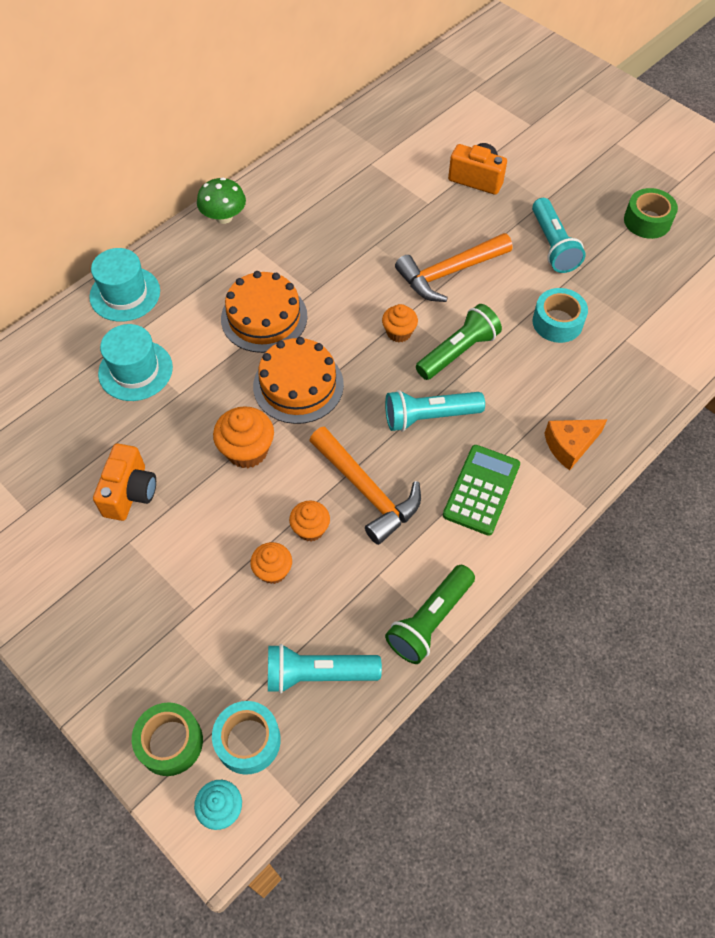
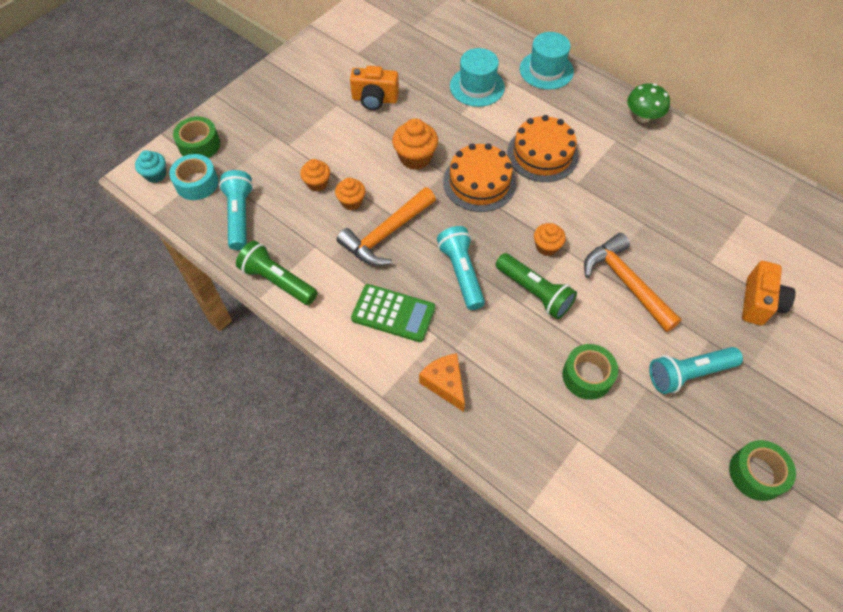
camera: 85 degrees right, 0 degrees up
turquoise tape [533,288,588,343] -> green tape [562,344,618,400]

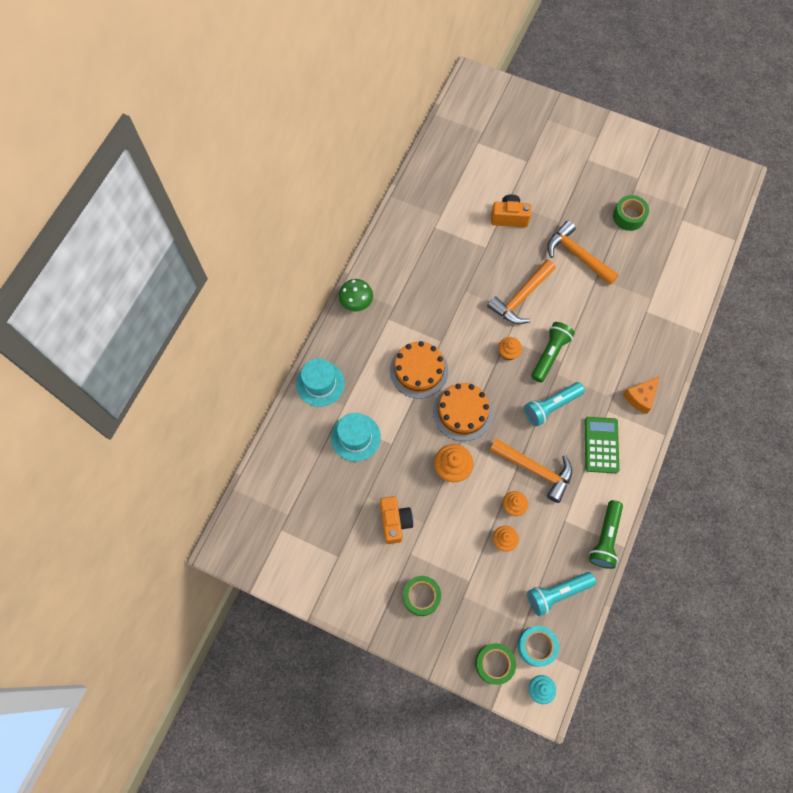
camera: 105 degrees left, 10 degrees up
green tape [562,344,618,400] -> green tape moved to [403,576,441,616]
turquoise flashlight [649,347,743,394] -> orange hammer [547,221,619,285]

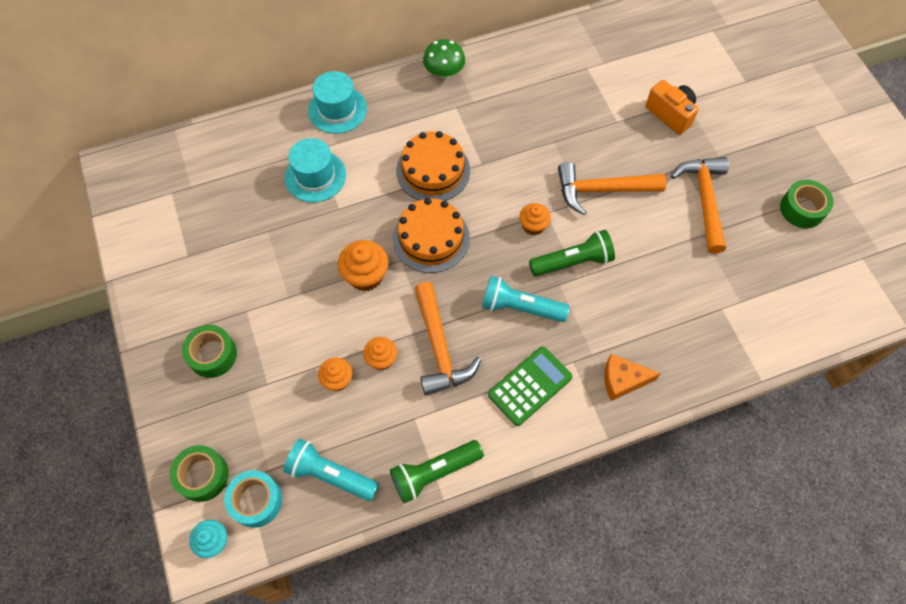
camera: 45 degrees right, 5 degrees down
orange camera [380,496,413,544] -> none

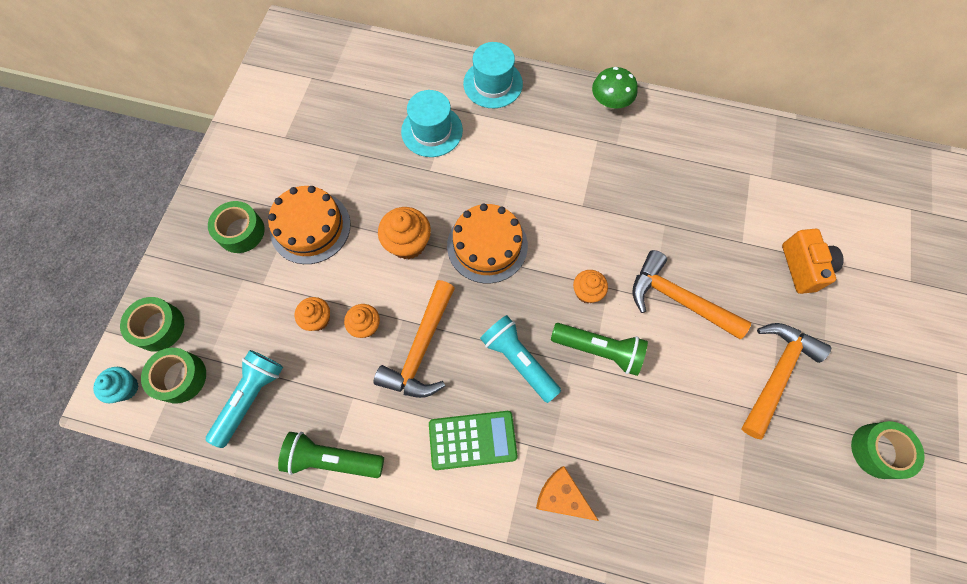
camera: 35 degrees right, 5 degrees up
turquoise tape [224,470,282,528] -> green tape [141,348,206,403]
turquoise flashlight [283,438,379,501] -> turquoise flashlight turned 60 degrees clockwise [206,350,283,448]
orange cake [396,131,470,201] -> orange cake moved to [268,186,350,264]

